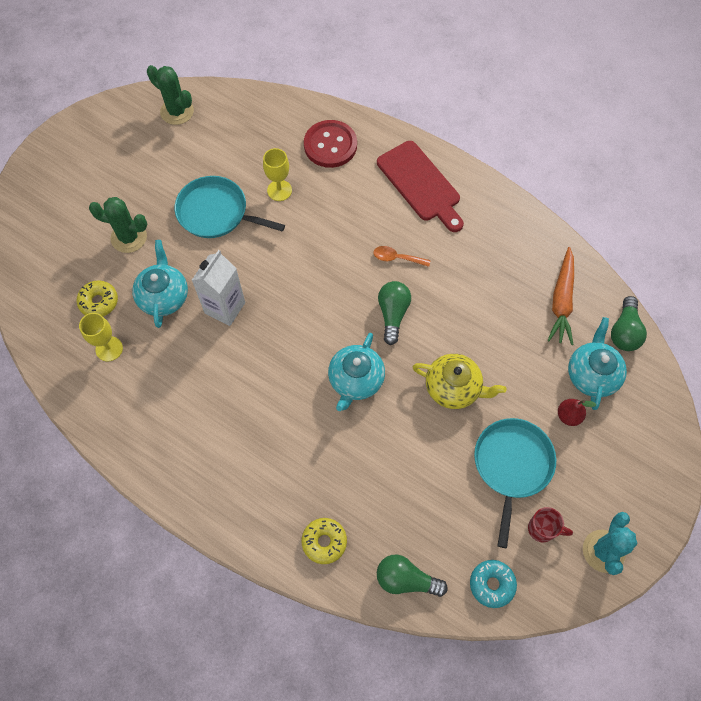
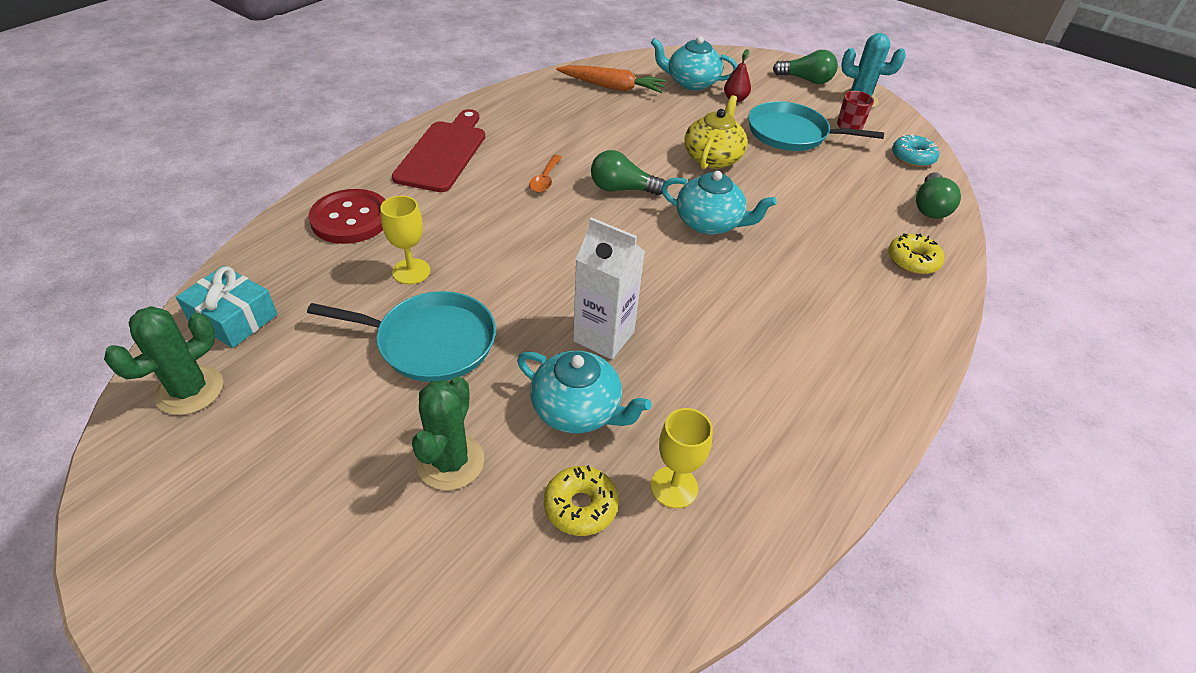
camera: 90 degrees left, 20 degrees down
turquoise teapot [132,240,188,328] -> turquoise teapot turned 150 degrees counterclockwise [517,351,652,433]
turquoise pan [175,176,285,238] -> turquoise pan turned 105 degrees counterclockwise [307,291,496,382]
red cutting board [377,141,464,232] -> red cutting board turned 45 degrees counterclockwise [392,109,485,192]
green light bulb [611,296,647,351] -> green light bulb moved to [773,50,838,84]
none -> turquoise gift [176,266,278,348]

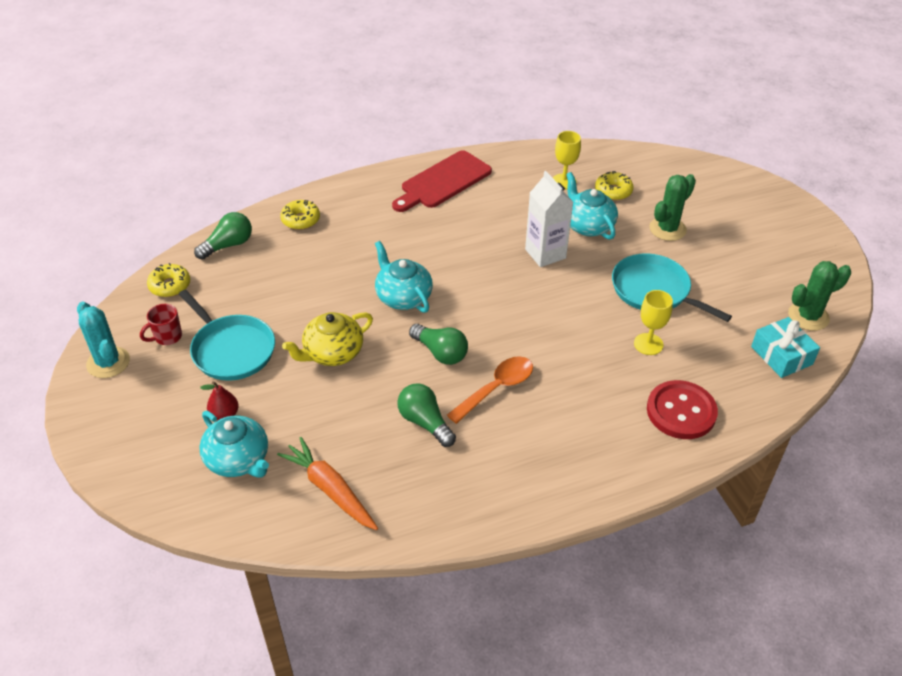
camera: 145 degrees left, 0 degrees up
red cutting board [392,109,485,192] -> red cutting board moved to [392,150,492,212]
orange spoon [529,155,562,193] -> orange spoon [447,356,533,424], size x1.58
green light bulb [773,50,838,84] -> green light bulb moved to [397,383,456,447]
turquoise donut [892,134,939,167] -> yellow donut [147,263,190,297]

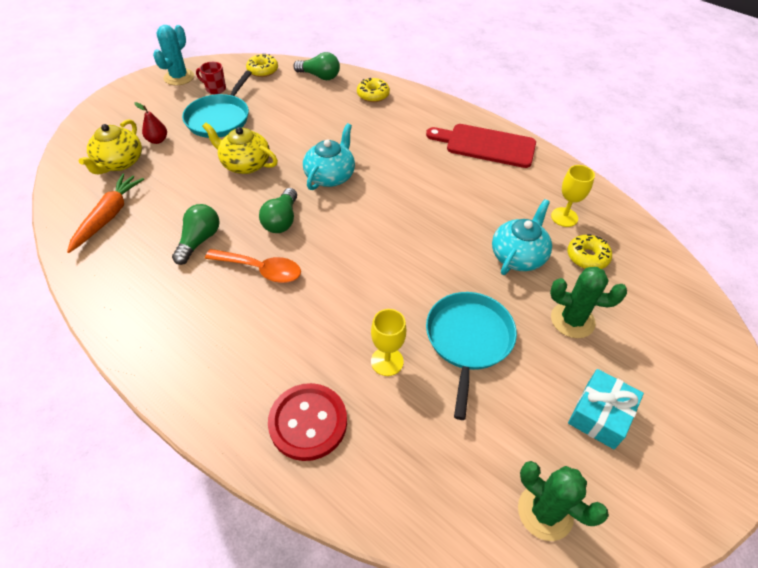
camera: 60 degrees right, 5 degrees up
turquoise teapot [200,411,269,477] -> yellow teapot [79,119,142,175]
white carton [525,171,573,267] -> none
turquoise gift [751,317,820,378] -> turquoise gift moved to [568,369,644,449]

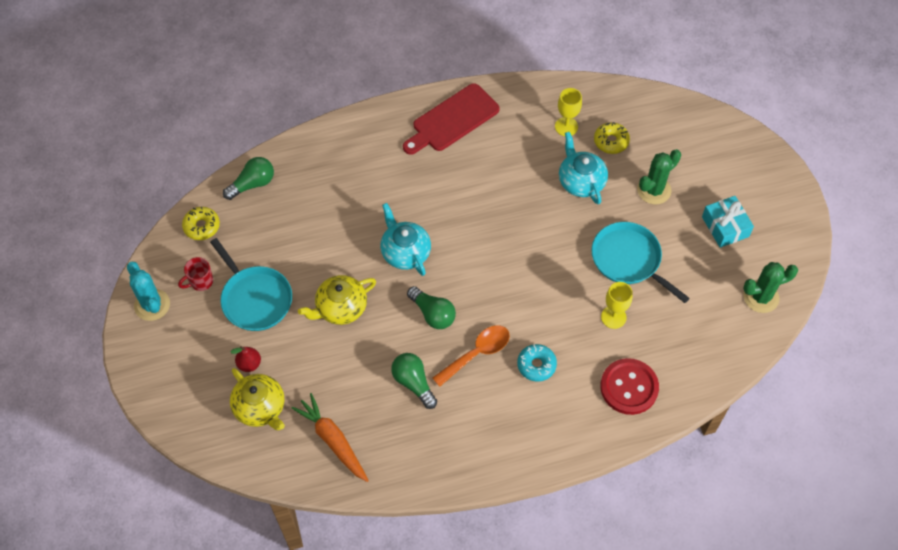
camera: 55 degrees left, 10 degrees up
yellow donut [357,78,390,102] -> none
none -> turquoise donut [517,344,557,381]

